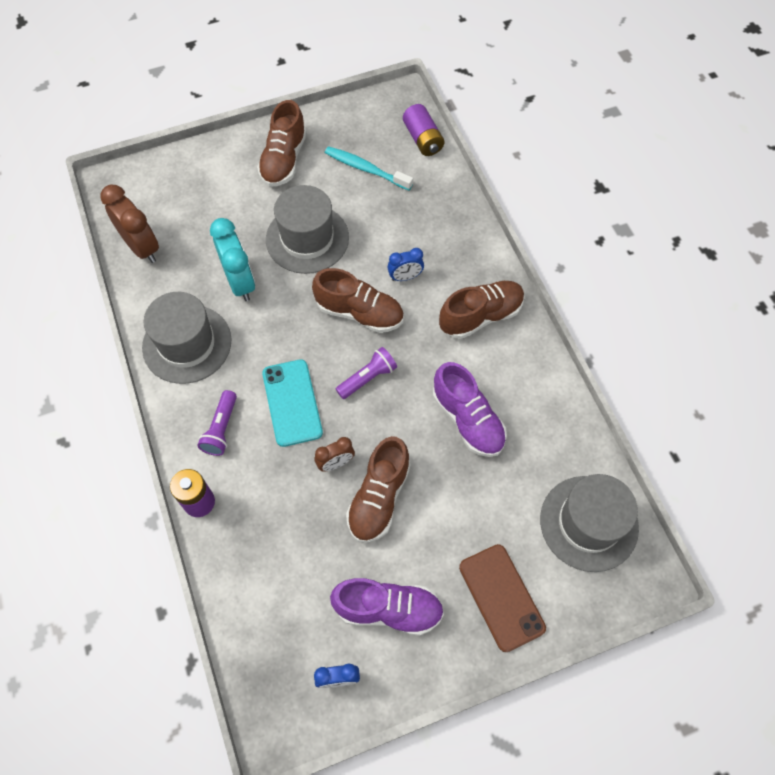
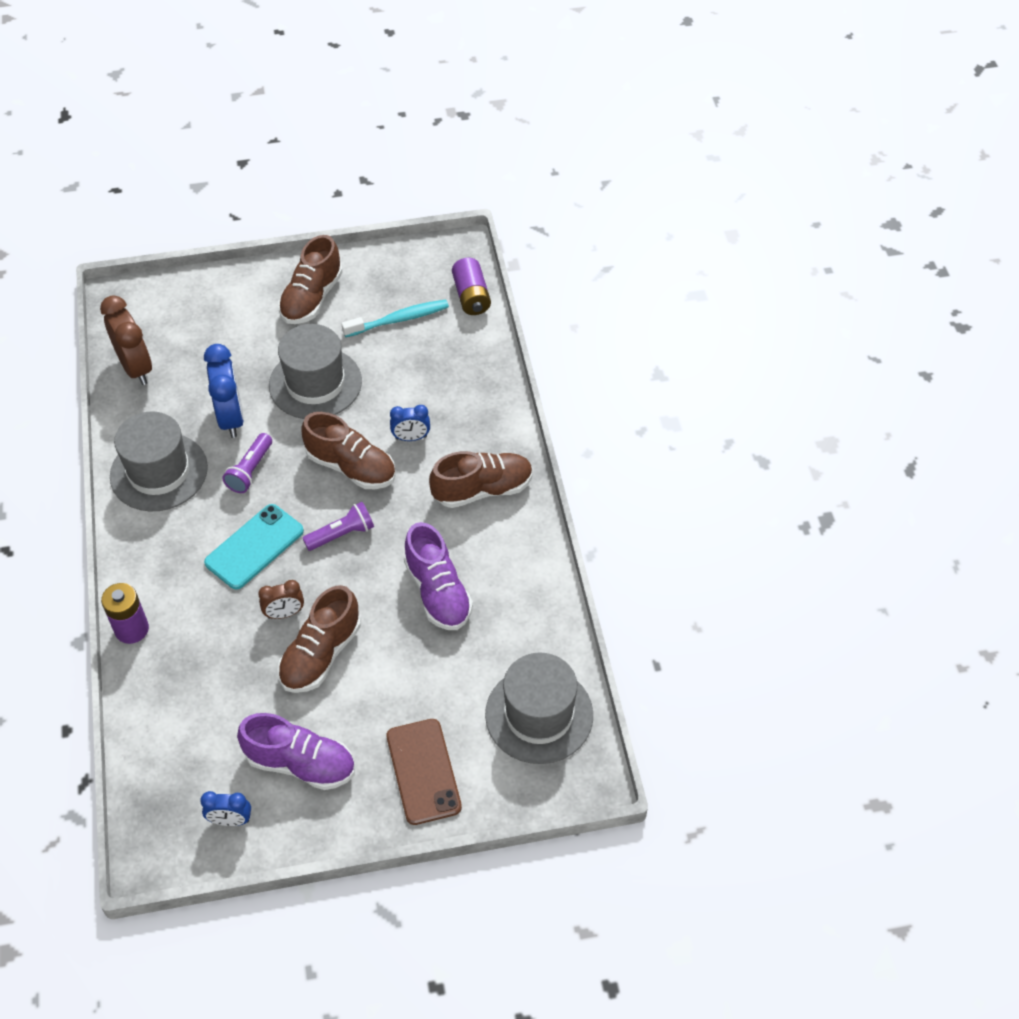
camera: 10 degrees right, 10 degrees down
purple flashlight [197,390,237,456] -> purple flashlight moved to [222,433,272,493]
turquoise clock [210,218,255,301] -> blue clock [204,344,244,438]
turquoise phone [262,359,323,447] -> turquoise phone turned 45 degrees clockwise [204,504,304,590]
turquoise toothbrush [325,146,413,190] -> turquoise toothbrush turned 120 degrees clockwise [341,300,449,337]

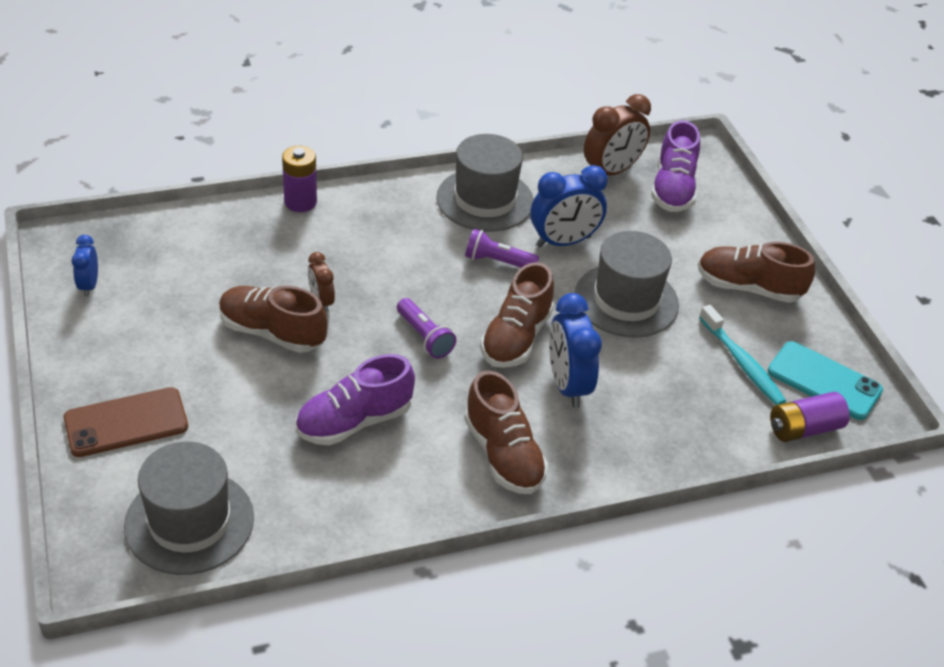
camera: 80 degrees right, 10 degrees down
turquoise phone [204,504,304,590] -> turquoise phone moved to [768,341,883,420]
purple shoe [237,713,355,790] -> purple shoe moved to [651,120,700,212]
blue clock [390,405,430,441] -> blue clock [549,293,602,408], size x1.78

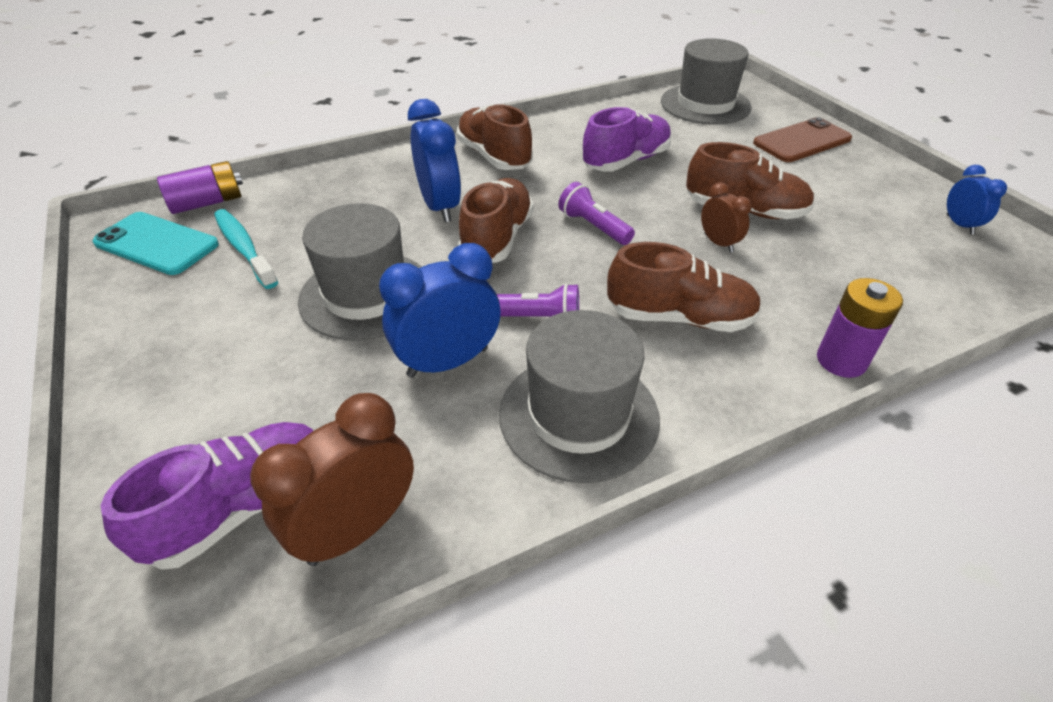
camera: 175 degrees right, 0 degrees up
purple shoe [651,120,700,212] -> purple shoe turned 45 degrees clockwise [101,422,314,570]
brown shoe [698,242,815,303] -> brown shoe moved to [607,242,761,332]

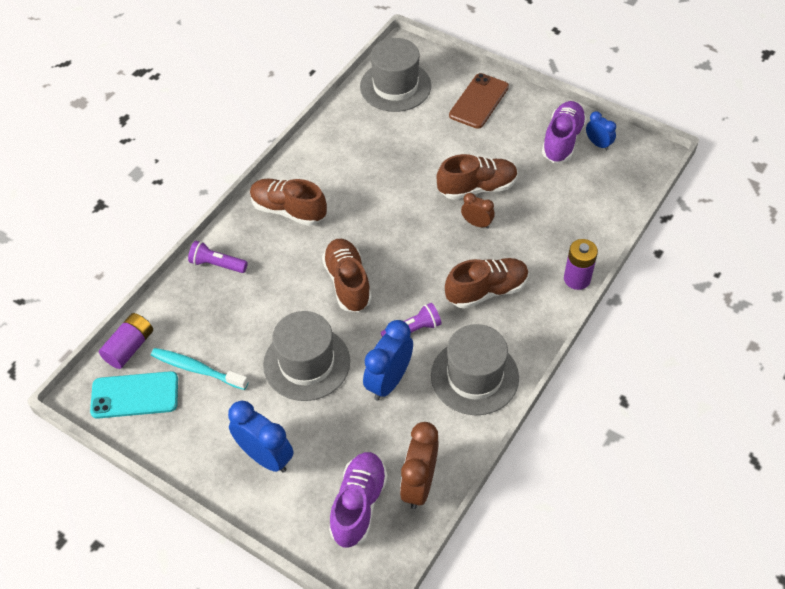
camera: 30 degrees left, 10 degrees up
blue clock [408,99,461,222] -> blue clock moved to [228,401,294,473]
purple flashlight [558,182,635,245] -> purple flashlight moved to [188,241,248,273]
purple shoe [582,107,671,172] -> purple shoe moved to [542,101,587,163]

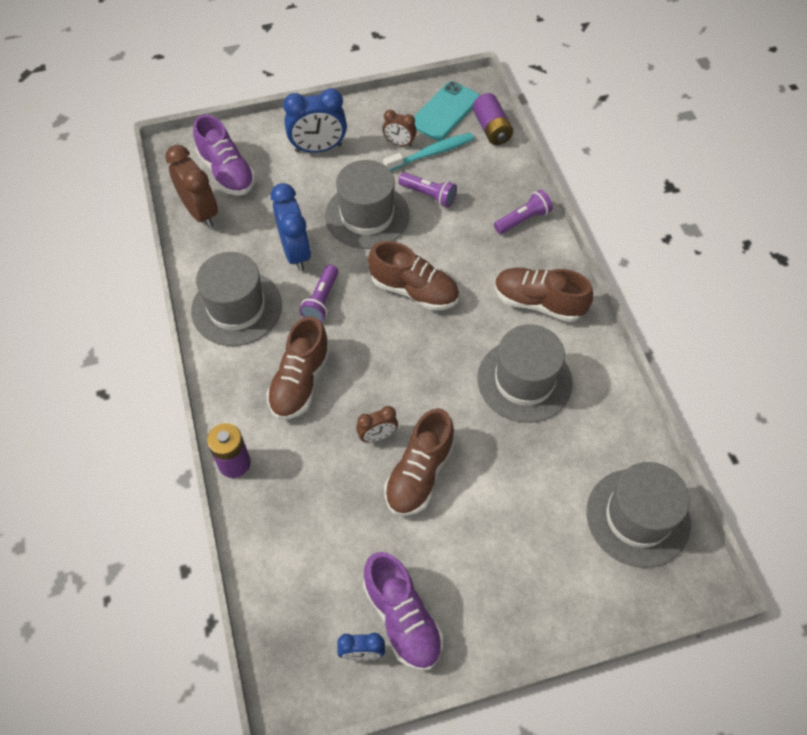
camera: 130 degrees right, 5 degrees up
brown shoe [250,178,327,226] -> brown shoe turned 135 degrees counterclockwise [495,268,593,322]
brown phone [449,73,509,129] -> none
none -> brown clock [382,110,417,147]
none -> purple flashlight [398,172,457,207]
none -> grey hat [477,324,573,423]

